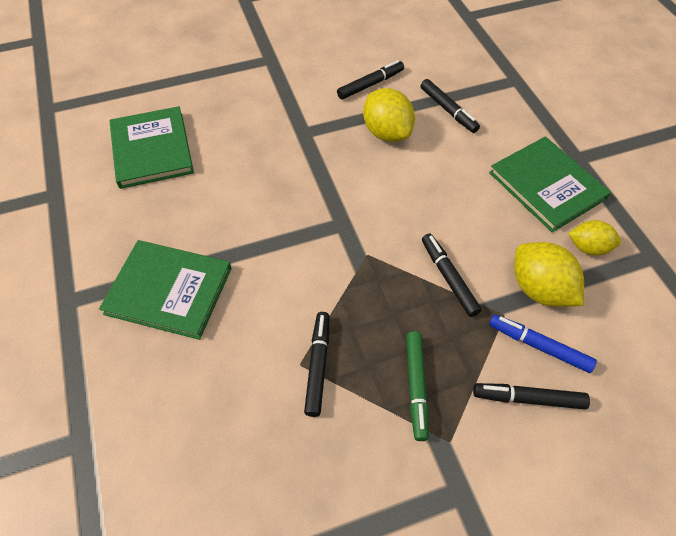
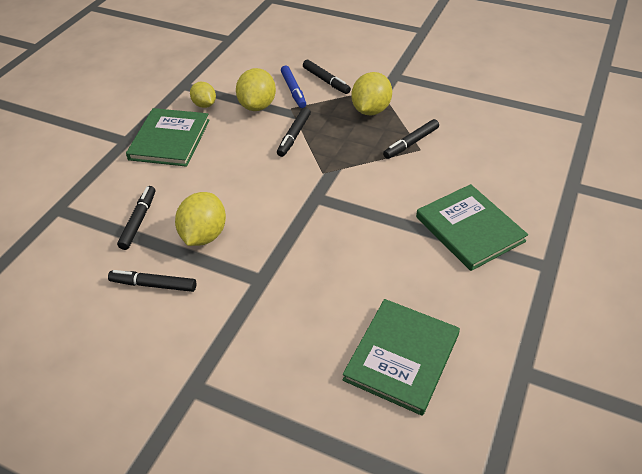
camera: 135 degrees left, 10 degrees down
green marker [406,331,429,441] -> yellow lemon [352,72,392,115]

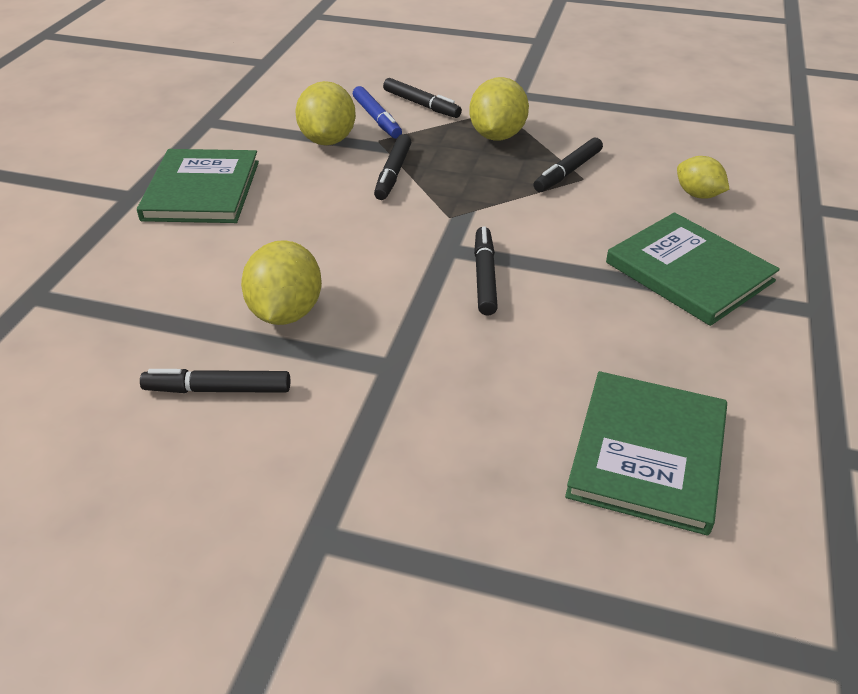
camera: 10 degrees left, 5 degrees down
black marker [117,186,155,250] -> black marker moved to [474,226,498,316]
yellow lemon [190,82,216,108] -> yellow lemon moved to [677,156,730,199]

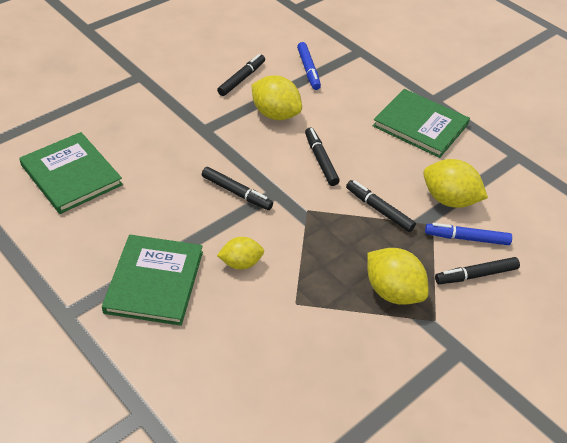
camera: 120 degrees right, 5 degrees up
black marker [533,138,603,192] -> black marker moved to [305,128,340,186]
green book [606,212,780,326] -> green book turned 75 degrees counterclockwise [102,235,203,326]
yellow lemon [677,156,730,199] -> yellow lemon moved to [217,237,264,270]
none -> blue marker [297,42,321,90]

